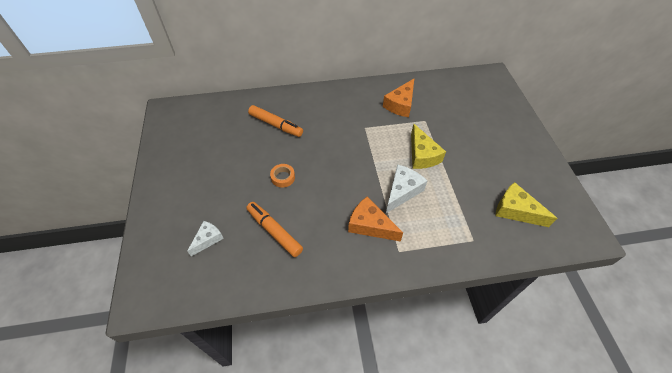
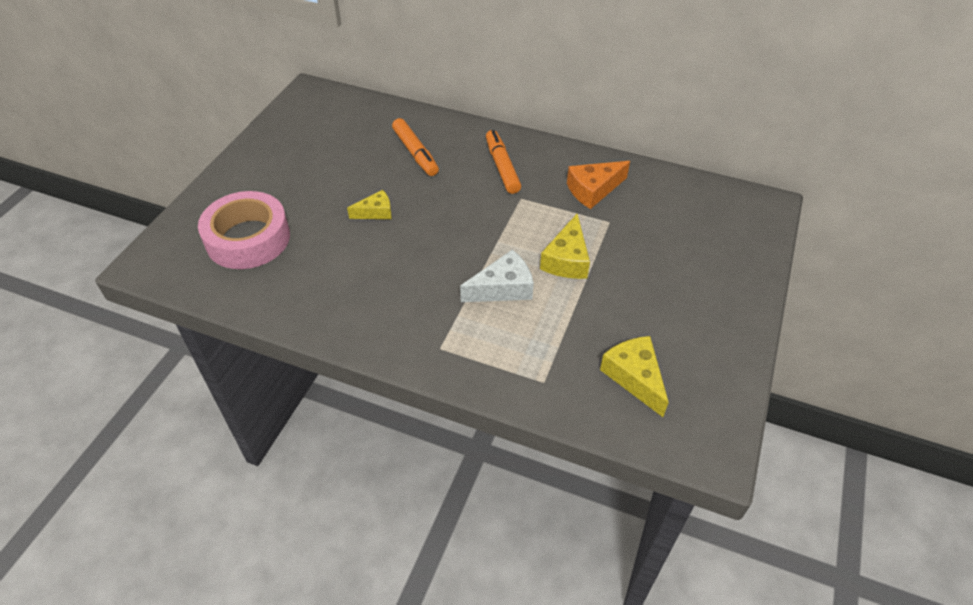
camera: 30 degrees right, 5 degrees down
white cheese [187,221,224,256] -> pink tape [198,191,290,269]
orange marker [246,202,303,257] -> orange marker moved to [486,130,521,194]
orange tape [270,164,295,188] -> yellow cheese [347,190,392,219]
orange cheese [348,197,403,242] -> none

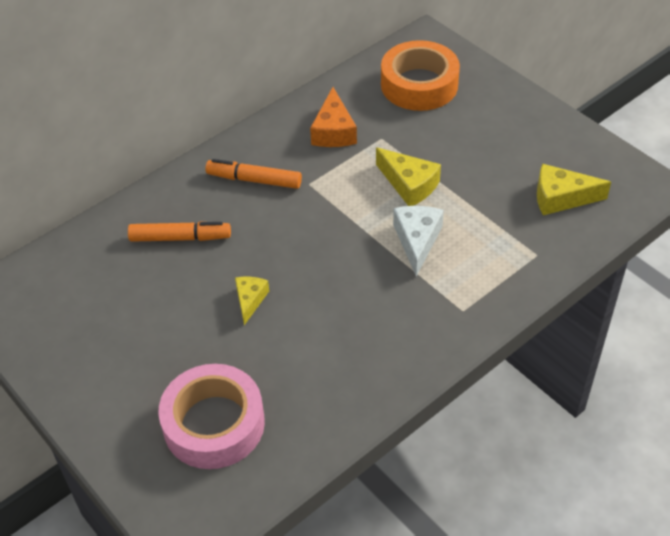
camera: 60 degrees left, 0 degrees up
none -> orange tape [381,40,460,111]

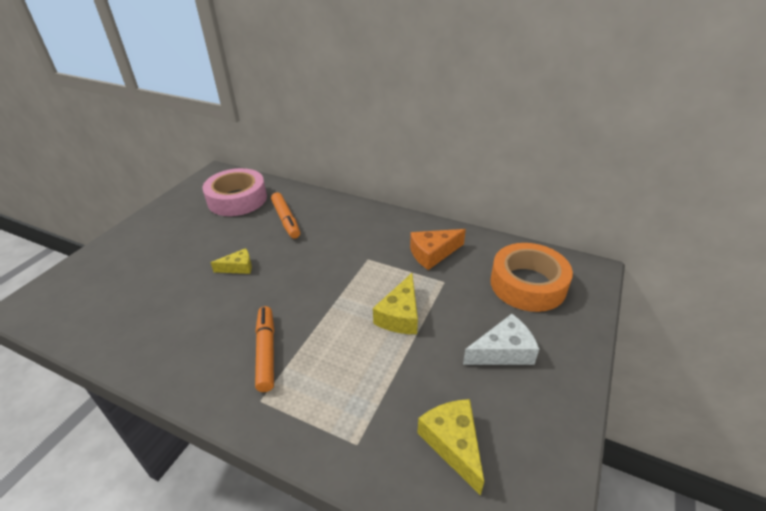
camera: 65 degrees right, 10 degrees down
pink tape [158,364,265,469] -> pink tape moved to [203,168,267,216]
orange marker [205,159,302,189] -> orange marker moved to [255,306,274,392]
white cheese [393,206,444,276] -> white cheese moved to [463,314,539,365]

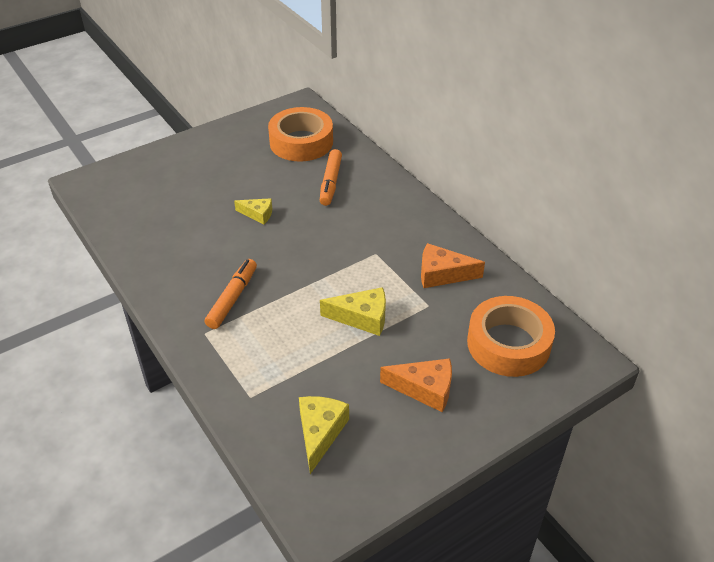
camera: 30 degrees right, 5 degrees up
pink tape [203,168,267,216] -> orange tape [268,107,333,161]
yellow cheese [373,273,418,334] -> yellow cheese turned 135 degrees counterclockwise [320,287,386,336]
white cheese [463,314,539,365] -> orange cheese [380,358,452,412]

